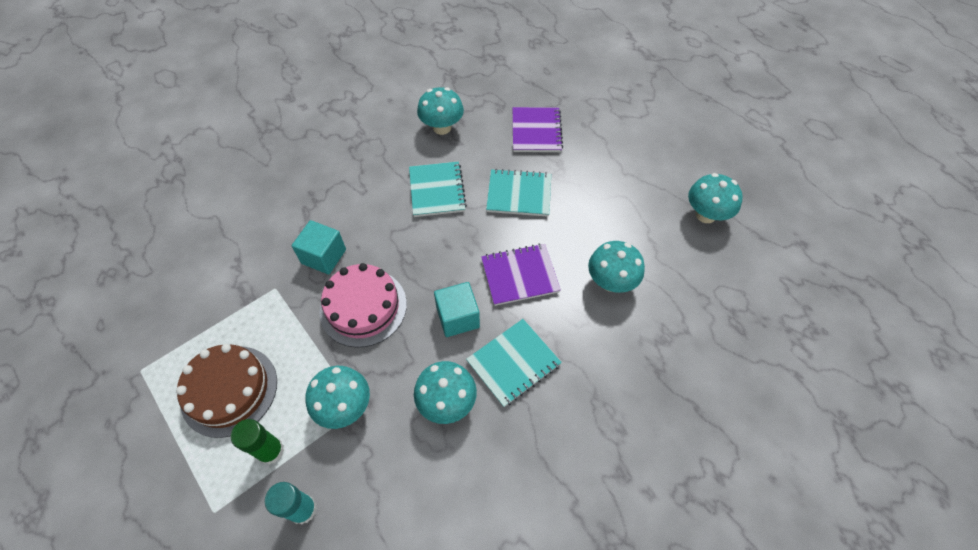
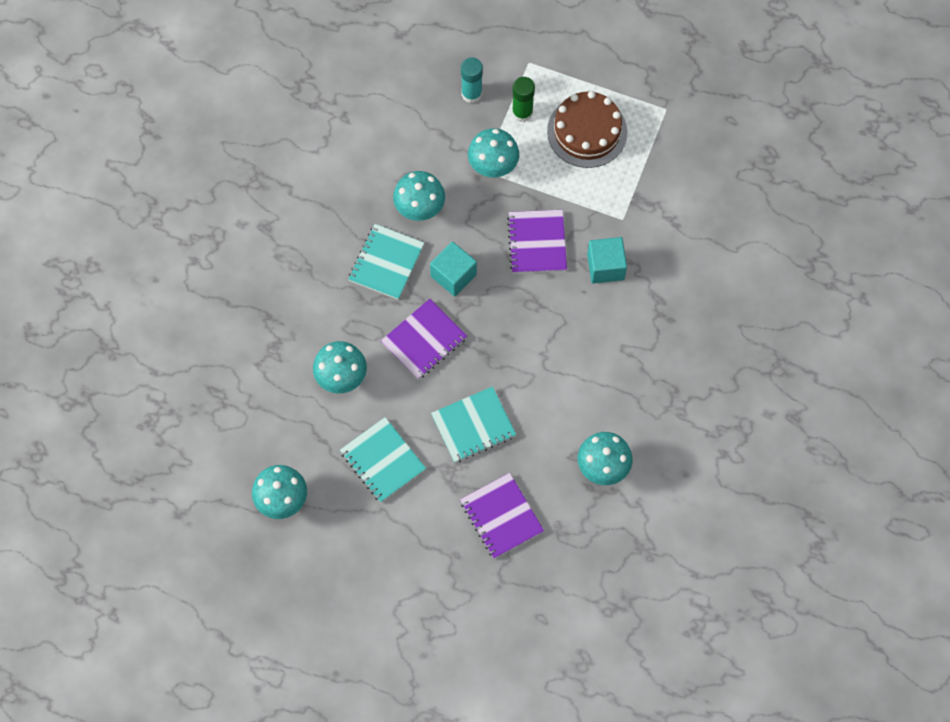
camera: 150 degrees right, 10 degrees up
pink cake [319,263,407,348] -> purple notebook [507,210,567,274]
turquoise notebook [409,162,467,217] -> turquoise notebook moved to [340,417,426,503]

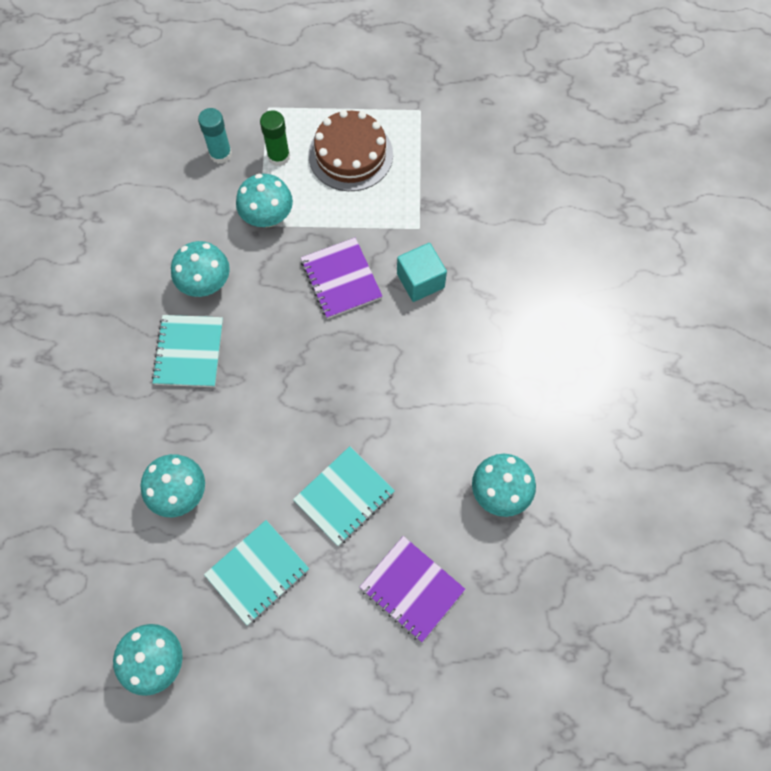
camera: 20 degrees left, 0 degrees up
turquoise notebook [340,417,426,503] -> turquoise notebook turned 75 degrees counterclockwise [204,520,309,625]
purple notebook [381,299,467,380] -> none
turquoise cube [430,241,477,296] -> none

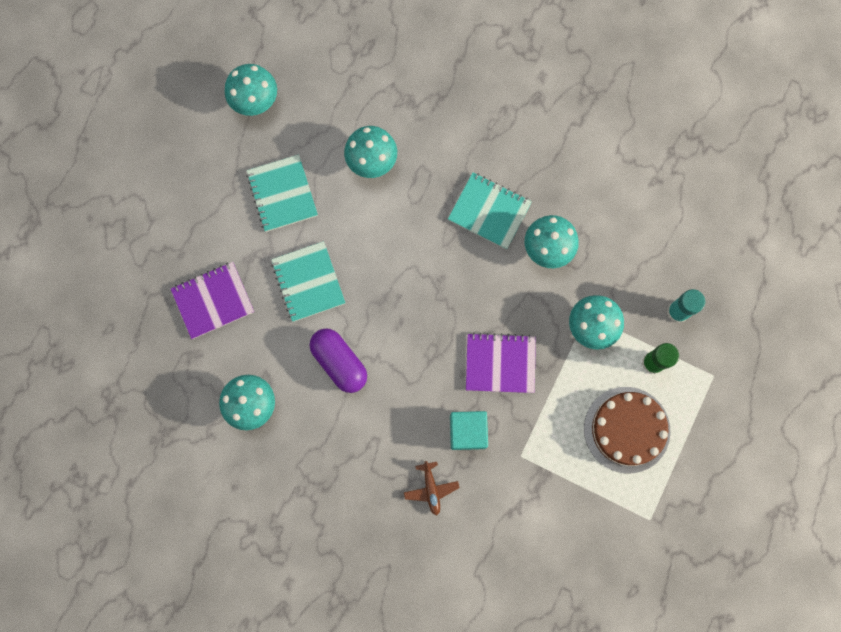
camera: 115 degrees right, 10 degrees up
none -> purple capsule [310,328,367,393]
none -> brown plane [404,461,459,516]

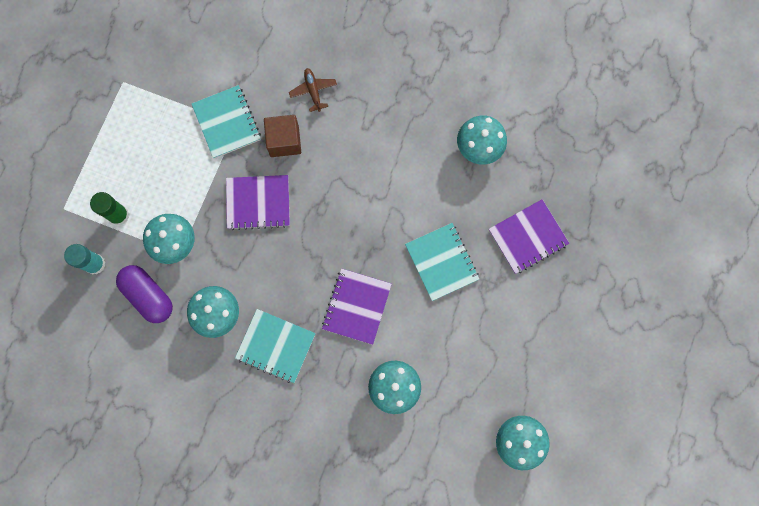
camera: 175 degrees right, 0 degrees up
turquoise notebook [246,155,318,232] -> turquoise notebook moved to [192,85,261,159]
purple capsule [310,328,367,393] -> purple capsule moved to [116,265,173,323]
turquoise cube [450,411,488,450] -> brown cube [264,115,301,157]
brown cake [584,387,671,473] -> none
none -> purple notebook [322,268,392,345]

